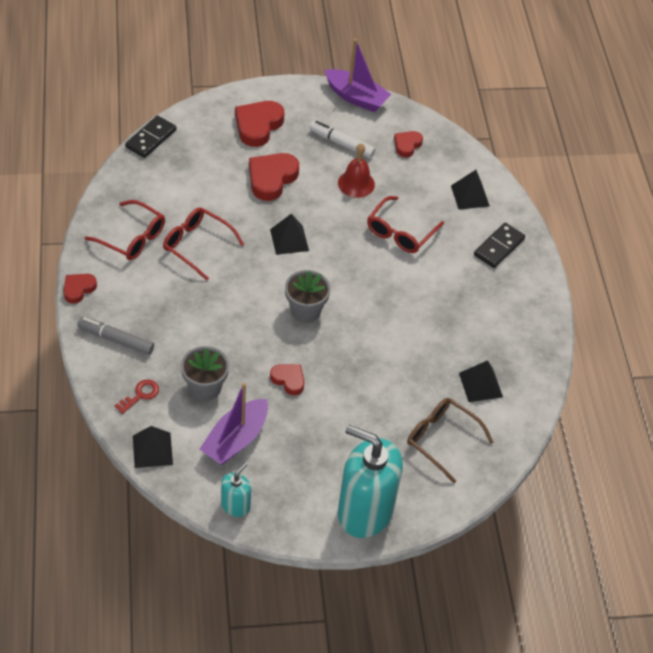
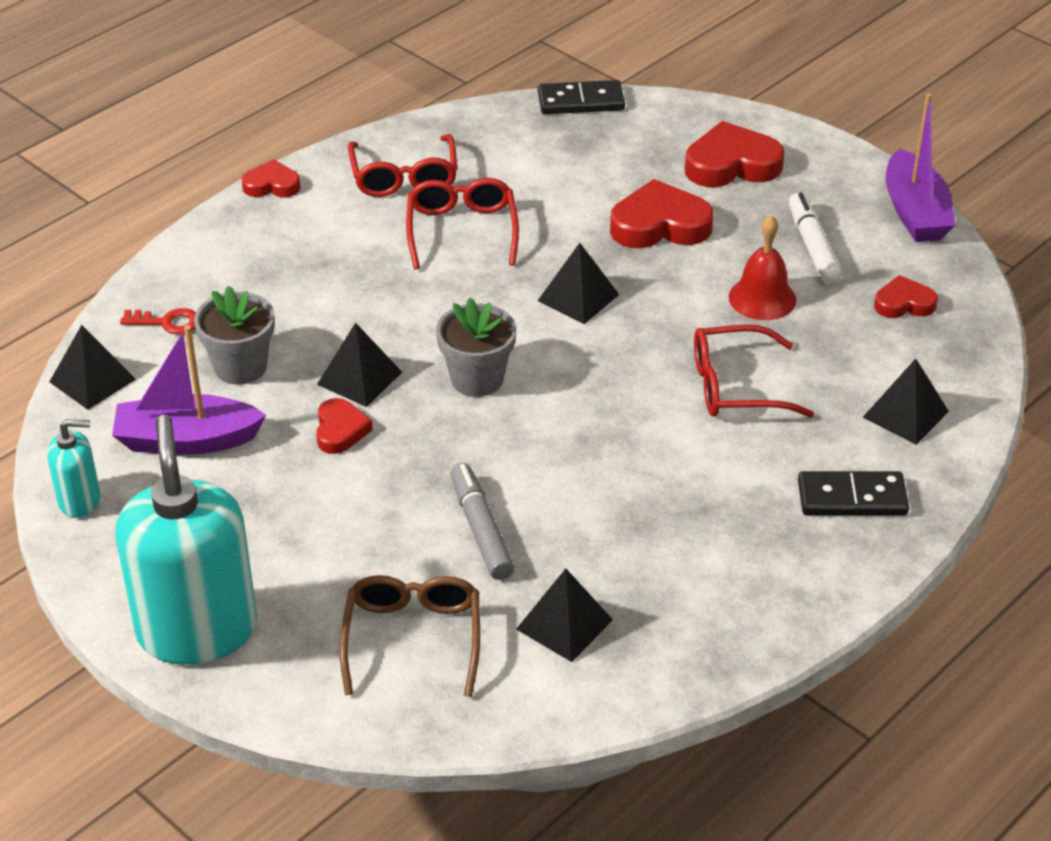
camera: 55 degrees right, 10 degrees down
grey marker [77,317,154,355] -> grey marker moved to [450,463,514,580]
none -> black pyramid [317,322,402,407]

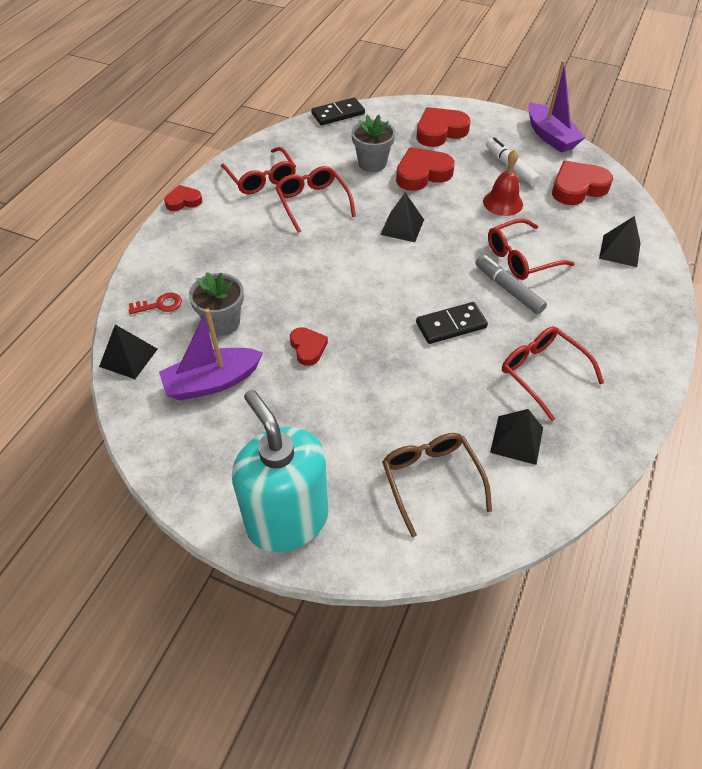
camera: 20 degrees left, 10 degrees up
turquoise soap dispenser [47,419,100,518] -> none
black pyramid [317,322,402,407] -> none
grey flower pot [436,298,516,397] -> grey flower pot moved to [351,115,395,172]
grey marker [450,463,514,580] -> grey marker moved to [475,255,547,314]
black domino [798,471,909,515] -> black domino moved to [416,302,488,344]
red heart [874,275,938,318] -> red heart [552,161,613,205], size x1.73
none -> red glasses [502,326,604,421]

